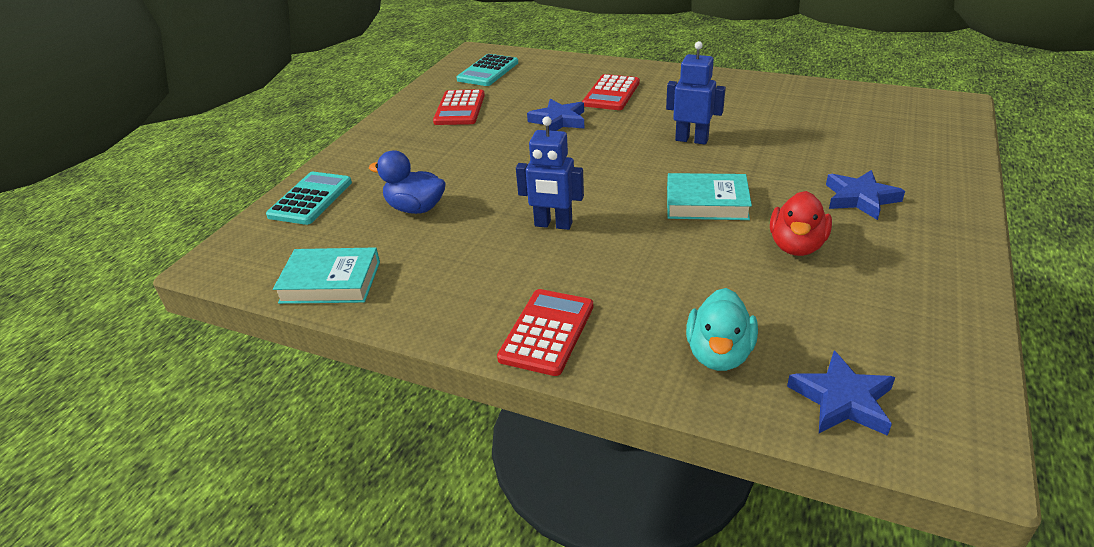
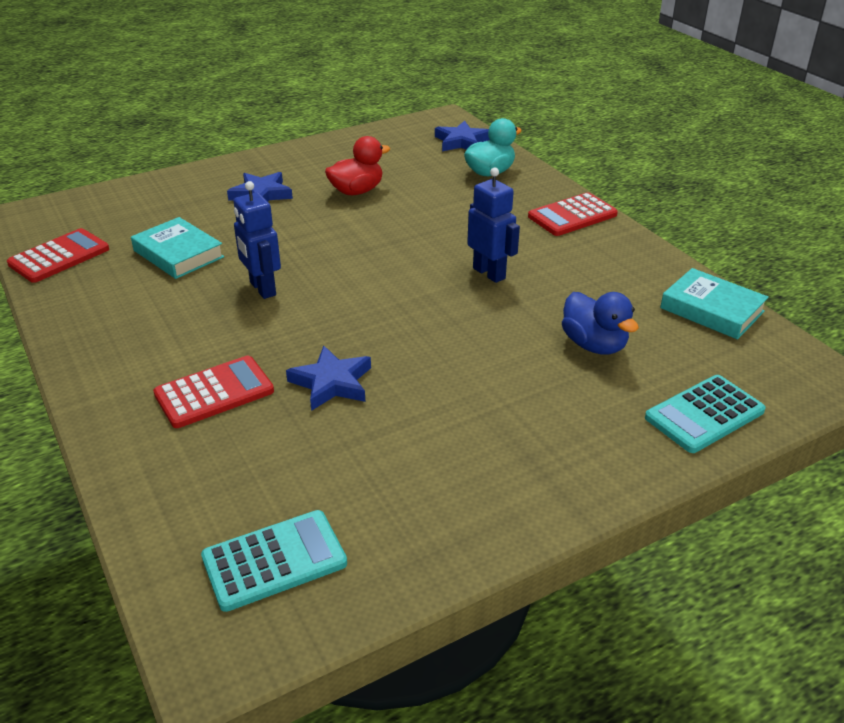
camera: 145 degrees left, 0 degrees up
red calculator [433,89,485,125] -> red calculator moved to [7,228,109,283]
turquoise book [667,173,752,220] -> turquoise book moved to [131,217,224,279]

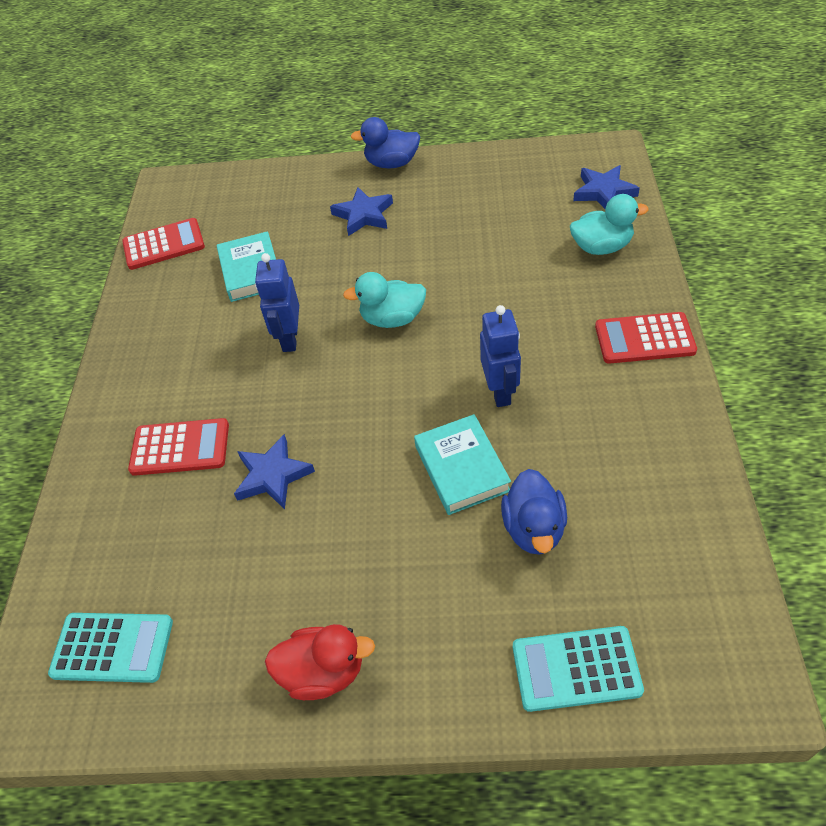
camera: 35 degrees right, 15 degrees up
red duck [325,136,390,195] -> red duck moved to [265,624,375,700]
turquoise book [660,268,769,340] -> turquoise book moved to [414,414,511,515]
none -> turquoise duck [343,272,426,328]
none -> blue duck [350,117,421,168]

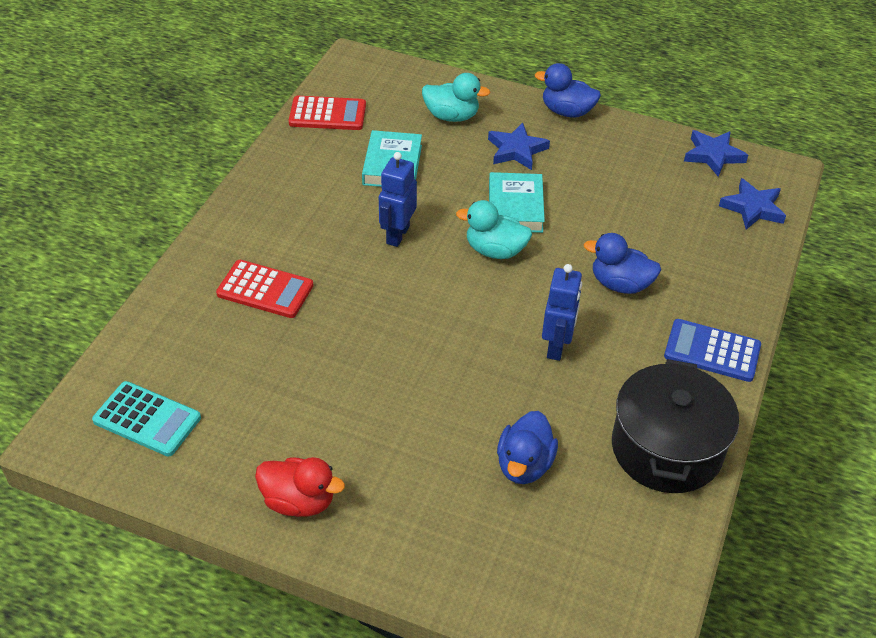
camera: 15 degrees right, 5 degrees down
blue star [234,434,315,509] -> blue star moved to [684,130,748,177]
turquoise book [414,414,511,515] -> turquoise book moved to [489,172,545,233]
turquoise calculator [513,626,644,712] -> none
turquoise duck [570,194,649,255] -> turquoise duck moved to [422,73,490,122]
red calculator [595,312,697,363] -> blue calculator [664,319,761,382]
none -> blue duck [584,233,661,294]
none -> black pot [612,359,739,493]

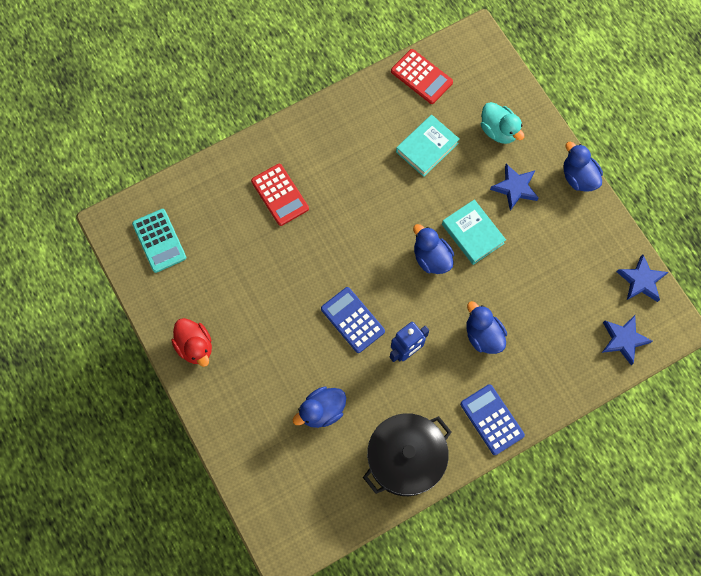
camera: 40 degrees right, 25 degrees up
blue robot [379,152,417,247] -> none
turquoise duck [456,200,532,259] -> blue duck [413,224,454,274]
turquoise book [489,172,545,233] -> turquoise book turned 75 degrees counterclockwise [442,199,506,265]
none -> blue calculator [321,287,385,353]

